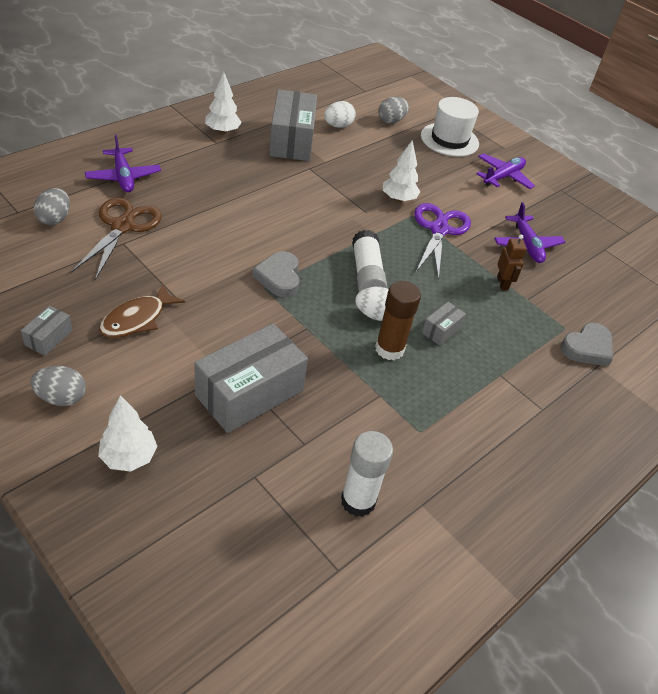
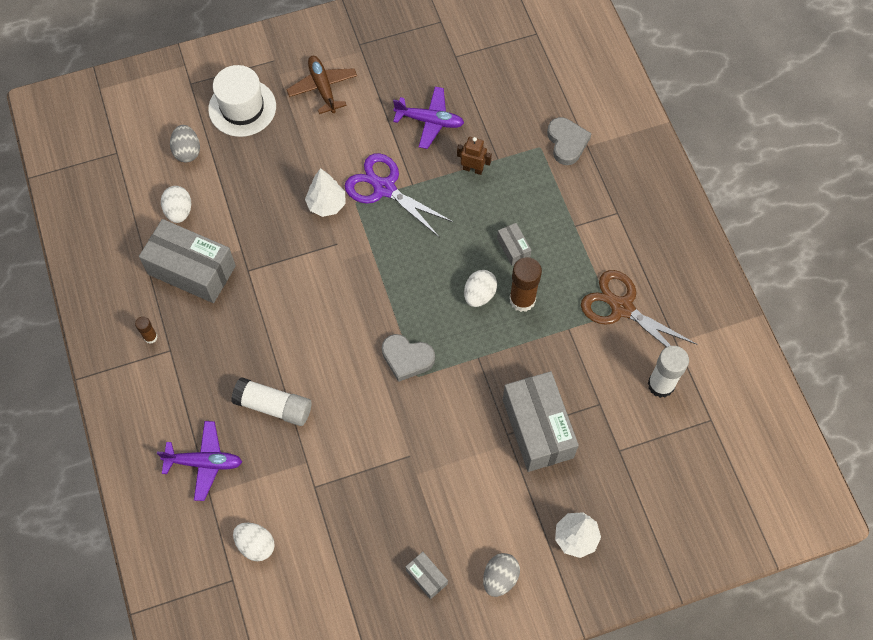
camera: 60 degrees left, 20 degrees up
grey egg [34,188,70,225] -> white egg [233,523,275,561]
brown scissors [71,198,162,280] -> brown scissors moved to [581,270,698,347]
brown fish [99,284,185,338] -> none
white tree [205,72,242,134] -> brown glue stick [135,317,158,344]
white glue stick [352,230,387,292] -> white glue stick moved to [231,377,311,426]
purple plane [476,153,535,189] -> brown plane [286,56,357,114]

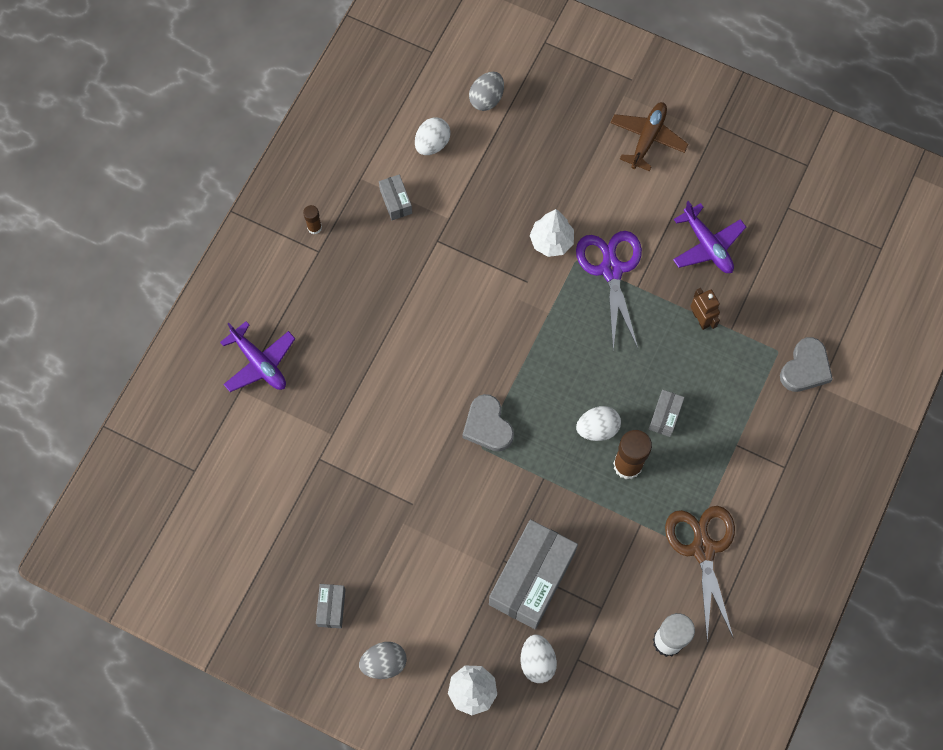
camera: 45 degrees right, 5 degrees up
grey box [139,219,236,303] -> grey box [379,174,412,220], size x0.45
white hat [208,65,276,137] -> none
white glue stick [231,377,311,426] -> none
white egg [233,523,275,561] -> white egg moved to [521,635,557,683]

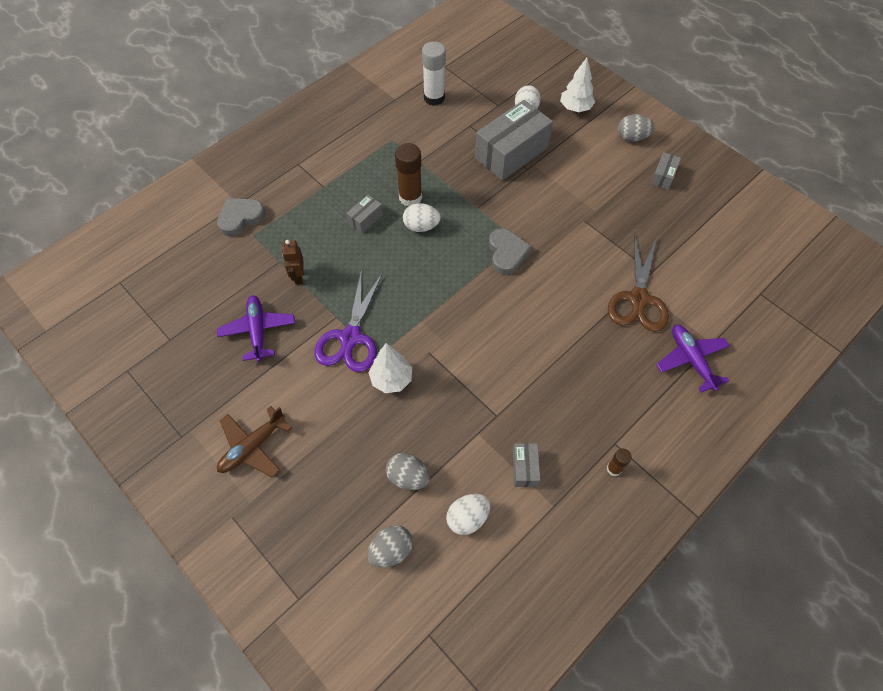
camera: 160 degrees left, 10 degrees down
brown scissors [665,506,735,641] -> brown scissors moved to [608,237,669,332]
none -> grey egg [386,453,430,490]

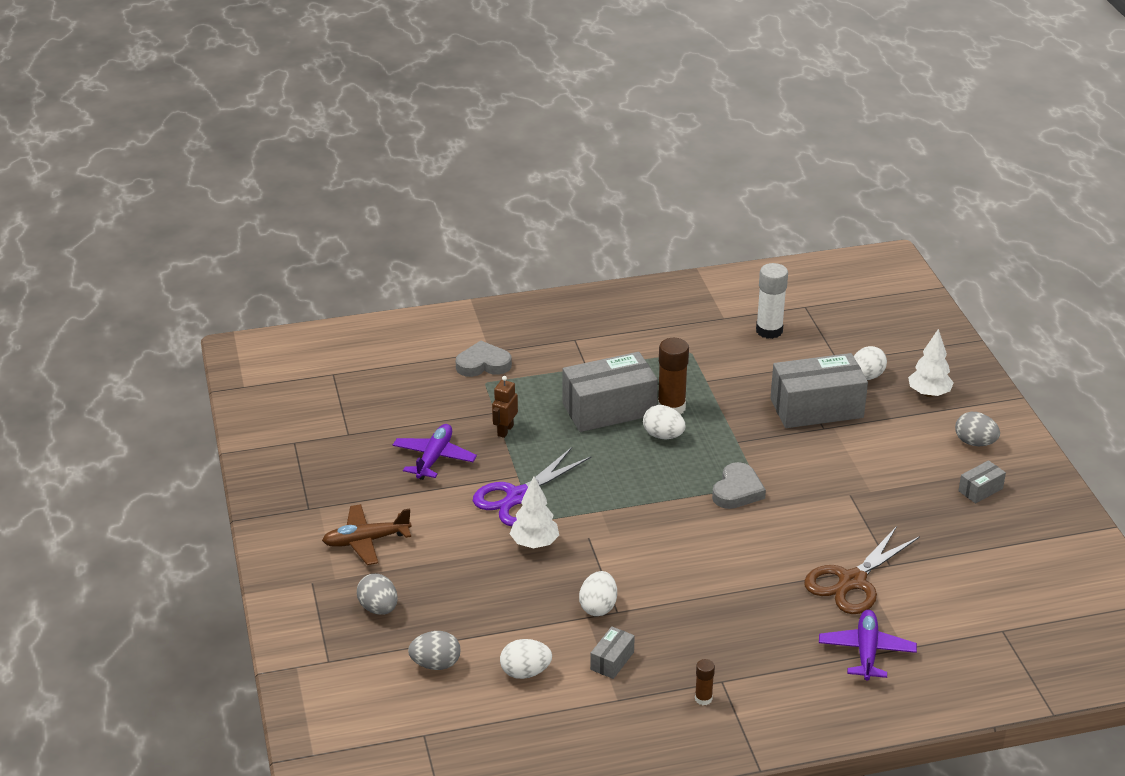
camera: 30 degrees right, 25 degrees down
grey box [346,195,383,233] -> grey box [563,352,658,432], size x2.21
grey egg [386,453,430,490] -> grey egg moved to [357,574,398,615]
none -> white egg [579,571,617,616]

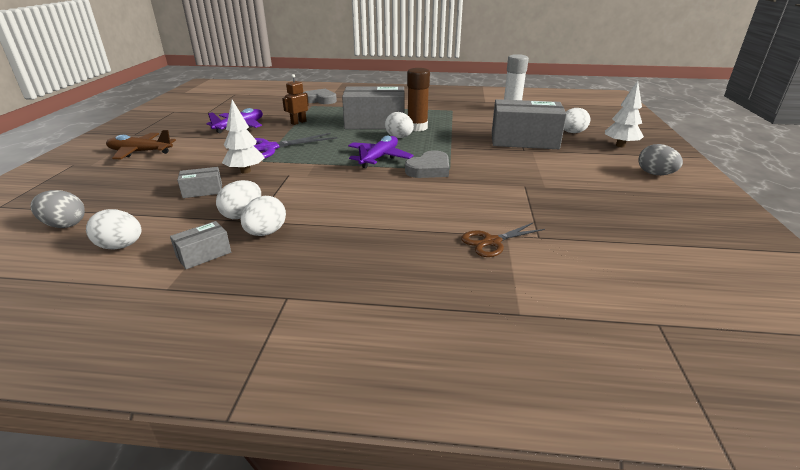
camera: 20 degrees right, 5 degrees down
grey egg [357,574,398,615] -> none
brown glue stick [695,659,715,705] -> none
brown scissors [804,526,920,614] -> brown scissors [461,223,545,257], size x0.59
purple plane [819,610,917,680] -> purple plane moved to [348,136,414,168]
grey box [959,460,1006,503] -> grey box moved to [177,167,222,198]
none -> white egg [241,196,286,236]

